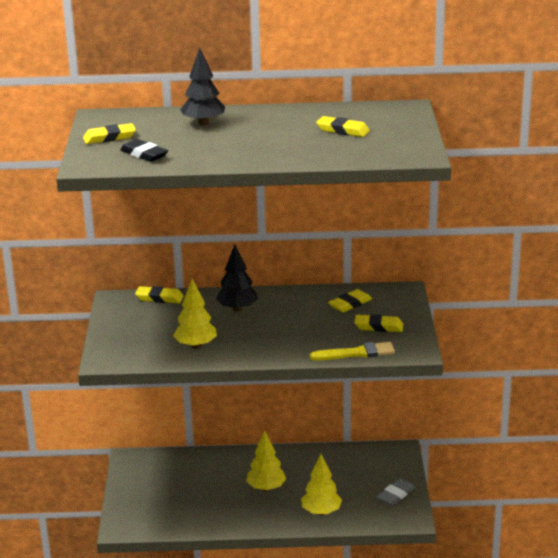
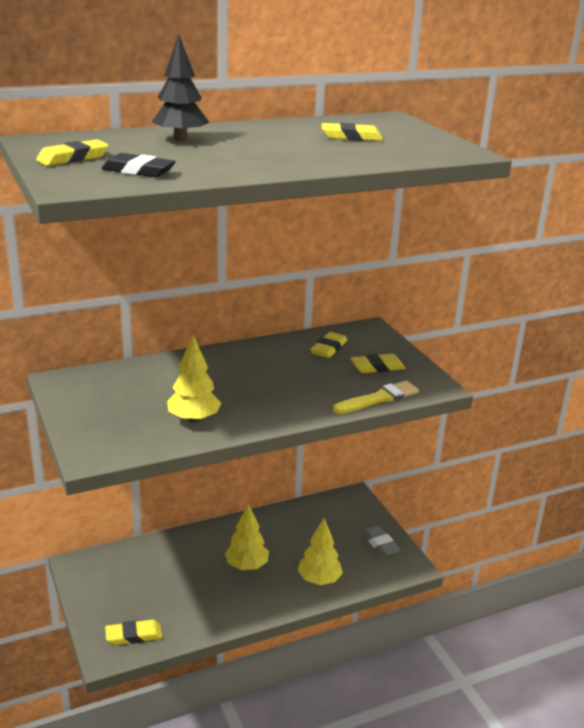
camera: 25 degrees left, 0 degrees up
yellow eraser [135,286,184,303] -> yellow eraser moved to [105,620,162,645]
black tree [216,244,258,312] -> none
grey eraser [377,478,415,506] -> grey eraser turned 45 degrees counterclockwise [362,525,400,557]

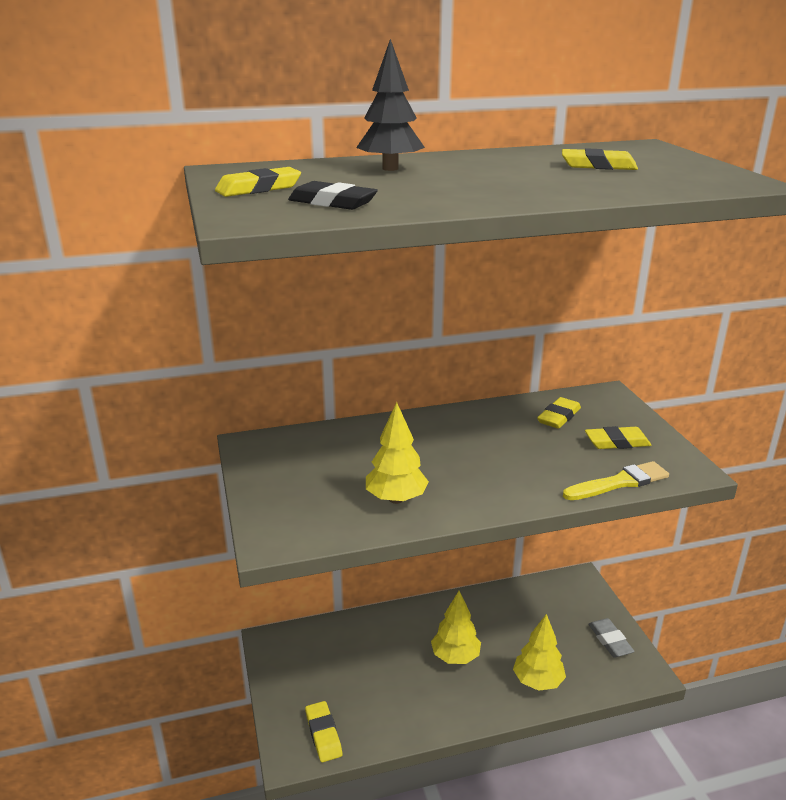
camera: 10 degrees right, 0 degrees up
yellow eraser [105,620,162,645] -> yellow eraser turned 75 degrees clockwise [305,701,342,762]

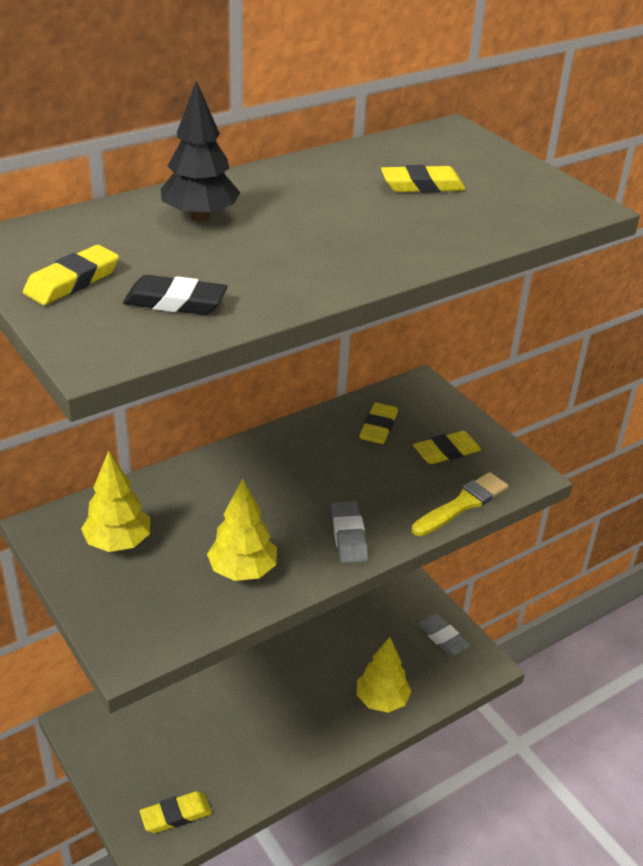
camera: 20 degrees left, 10 degrees up
yellow eraser [305,701,342,762] -> yellow eraser turned 75 degrees counterclockwise [140,791,212,833]
yellow tree [431,591,481,664] -> yellow tree moved to [81,450,150,552]
none -> grey eraser [331,501,368,563]

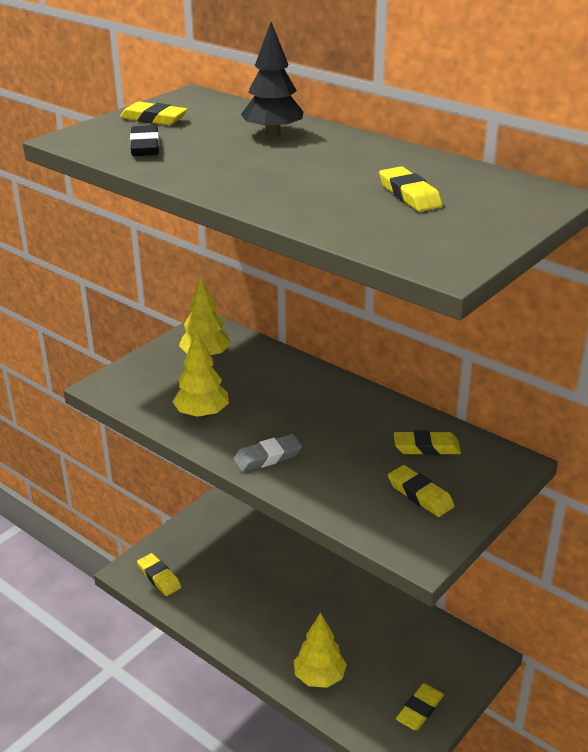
camera: 75 degrees right, 5 degrees down
yellow brush [412,472,508,536] -> none
grey eraser [417,614,470,656] -> yellow eraser [396,683,444,731]

